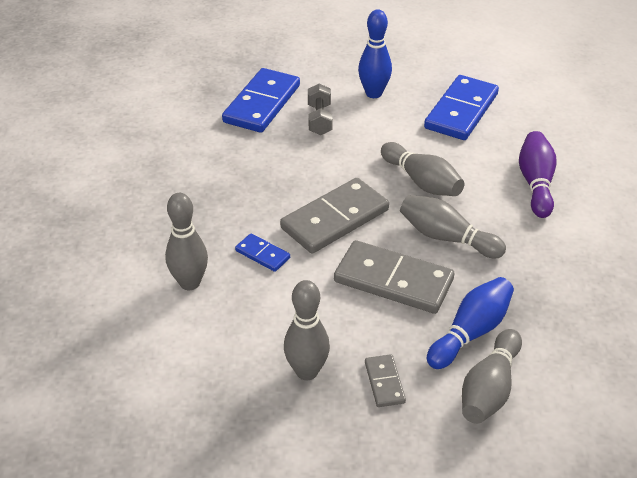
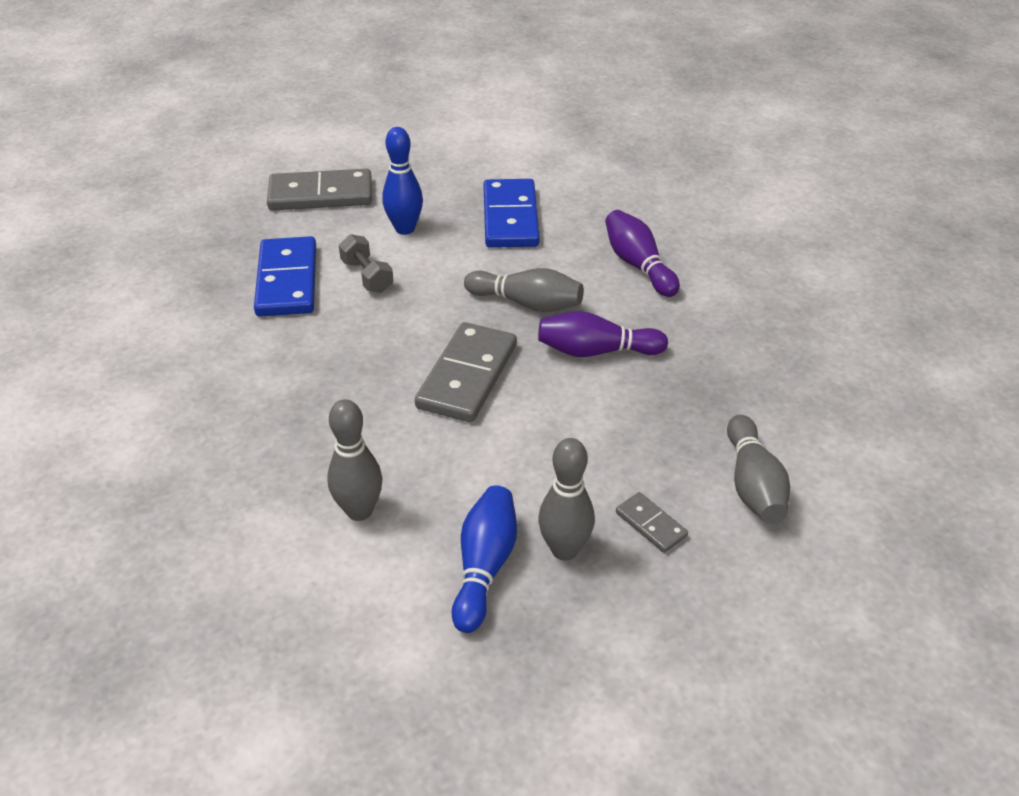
camera: 30 degrees left, 0 degrees up
blue domino [235,233,290,272] -> none
grey domino [334,240,454,314] -> grey domino moved to [267,169,372,211]
grey bowling pin [400,195,506,258] -> purple bowling pin [538,311,668,357]
blue bowling pin [427,277,514,369] -> blue bowling pin moved to [452,485,517,633]

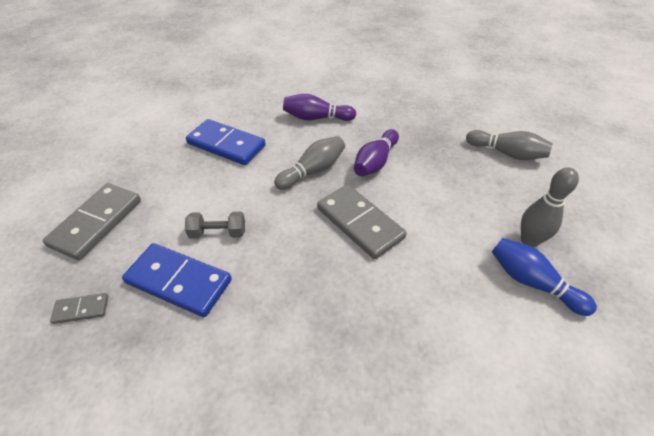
camera: 60 degrees left, 5 degrees up
grey bowling pin [327,399,382,521] -> none
blue bowling pin [382,127,423,235] -> none
grey domino [616,492,688,553] -> grey domino moved to [50,293,108,324]

